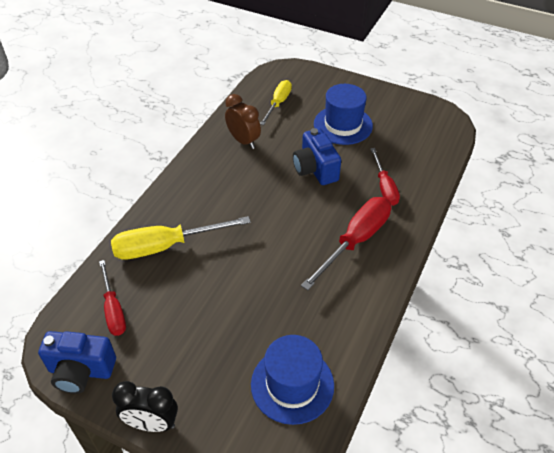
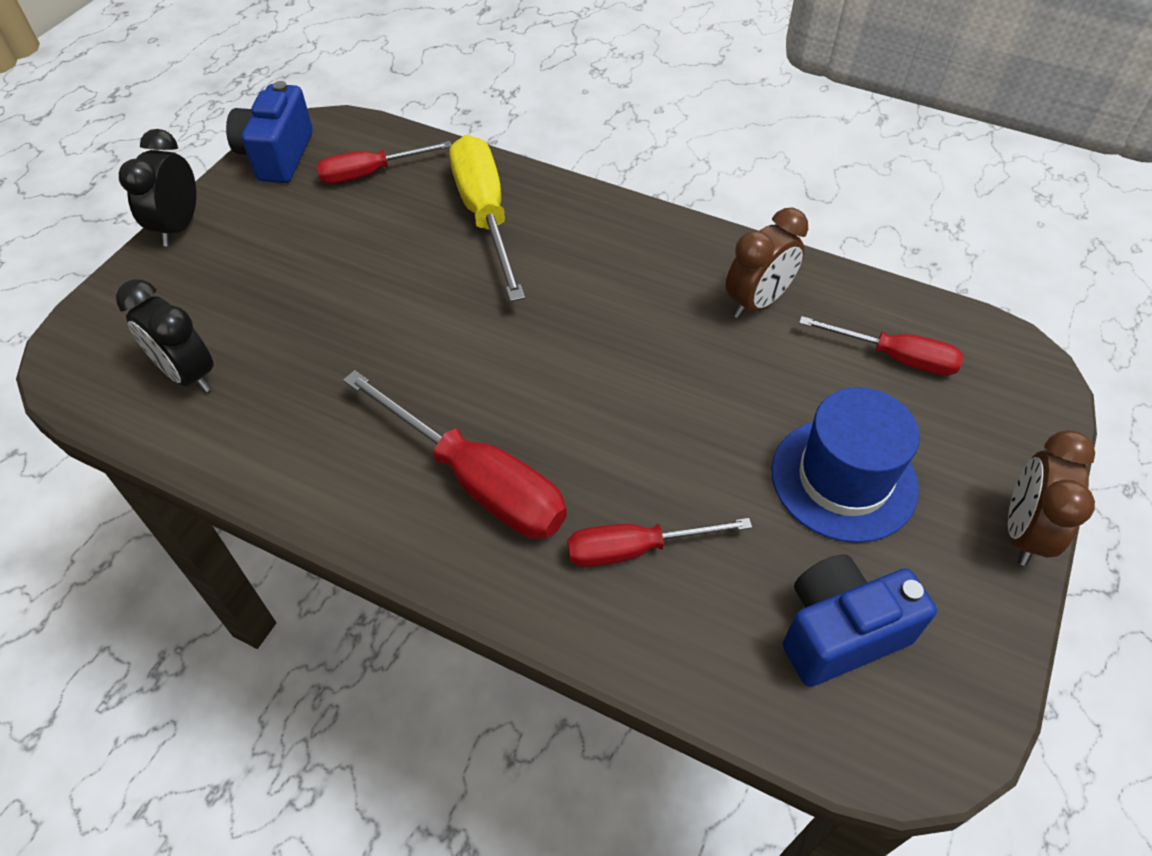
camera: 90 degrees right, 5 degrees up
blue hat [251,335,334,425] -> black clock [116,280,214,393]
yellow screwdriver [260,80,292,125] -> red screwdriver [799,316,964,376]
blue camera [293,128,341,185] -> blue camera moved to [783,554,937,687]
none -> brown clock [1008,430,1095,566]

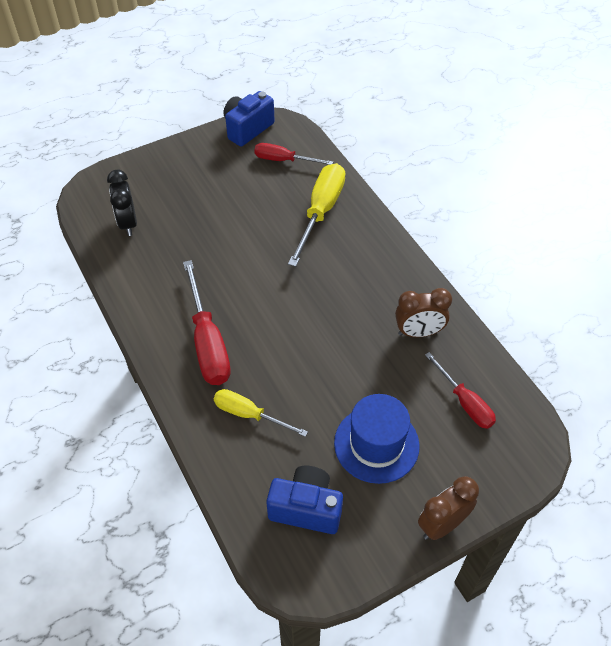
camera: 35 degrees right, 0 degrees up
black clock [119,129,196,246] -> none
red screwdriver [567,518,752,567] -> yellow screwdriver [214,389,308,437]

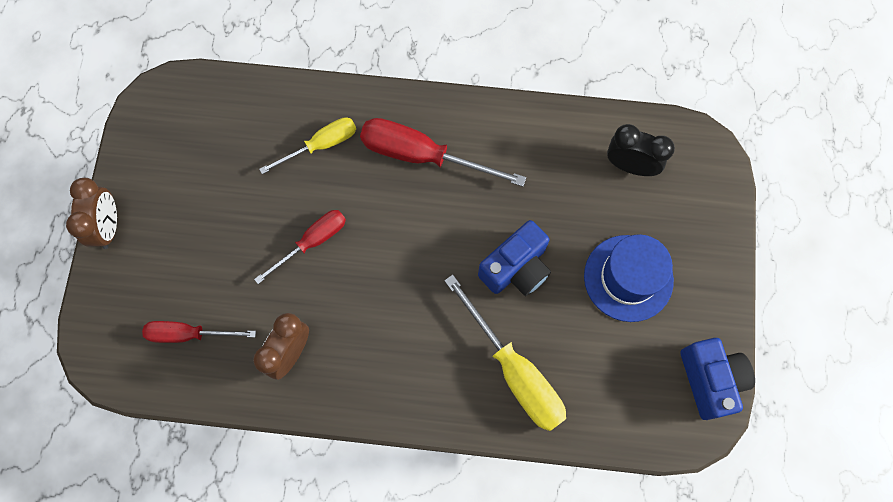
camera: 125 degrees right, 20 degrees up
red screwdriver [254,143,333,165] -> red screwdriver moved to [254,210,346,284]
blue camera [266,466,343,534] -> blue camera moved to [478,220,551,296]
blue hat [334,394,420,484] -> blue hat moved to [584,234,674,322]

